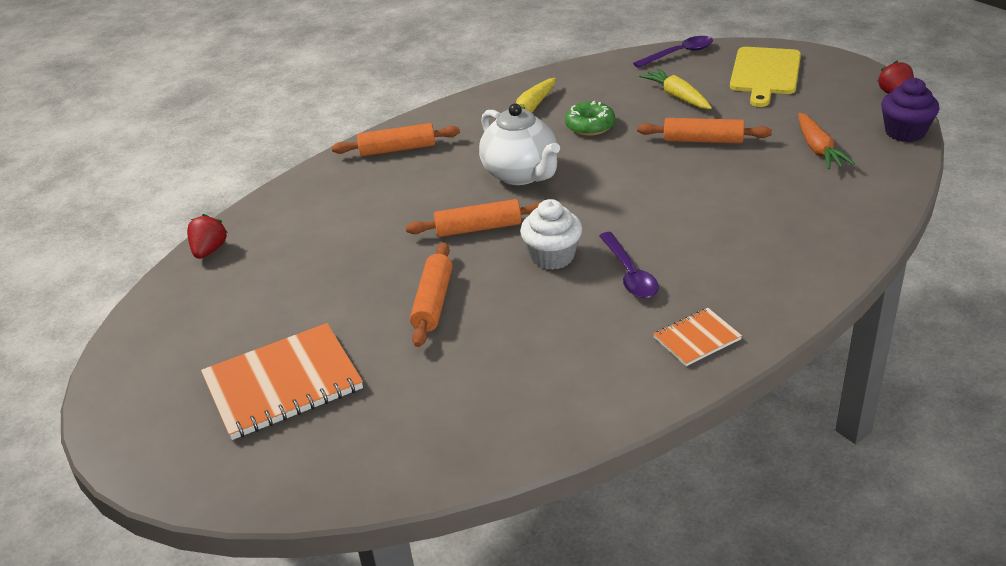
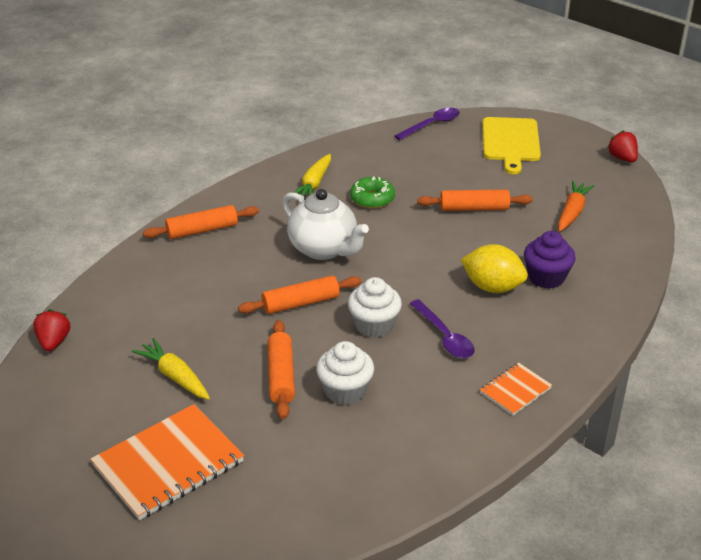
camera: 15 degrees left, 0 degrees up
yellow carrot [639,68,712,109] -> yellow carrot moved to [132,338,210,400]
orange carrot [799,113,855,169] -> orange carrot turned 135 degrees counterclockwise [558,181,594,231]
purple cupcake [881,78,939,142] -> purple cupcake moved to [524,231,576,289]
none -> white cupcake [316,341,374,405]
none -> yellow lemon [461,244,528,293]

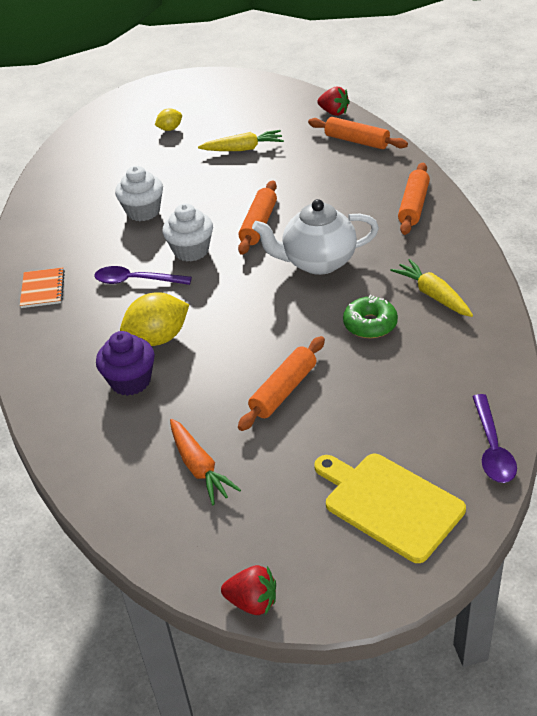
camera: 130 degrees right, 5 degrees up
orange notebook [90,404,244,520] -> yellow lemon [155,108,182,131]
orange rolling pin [268,320,295,419] -> orange rolling pin moved to [308,117,408,149]

